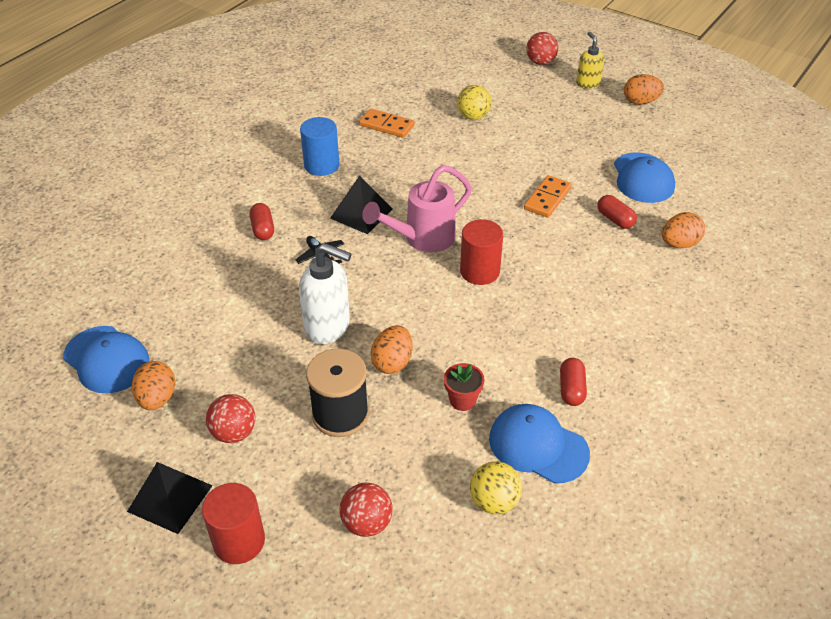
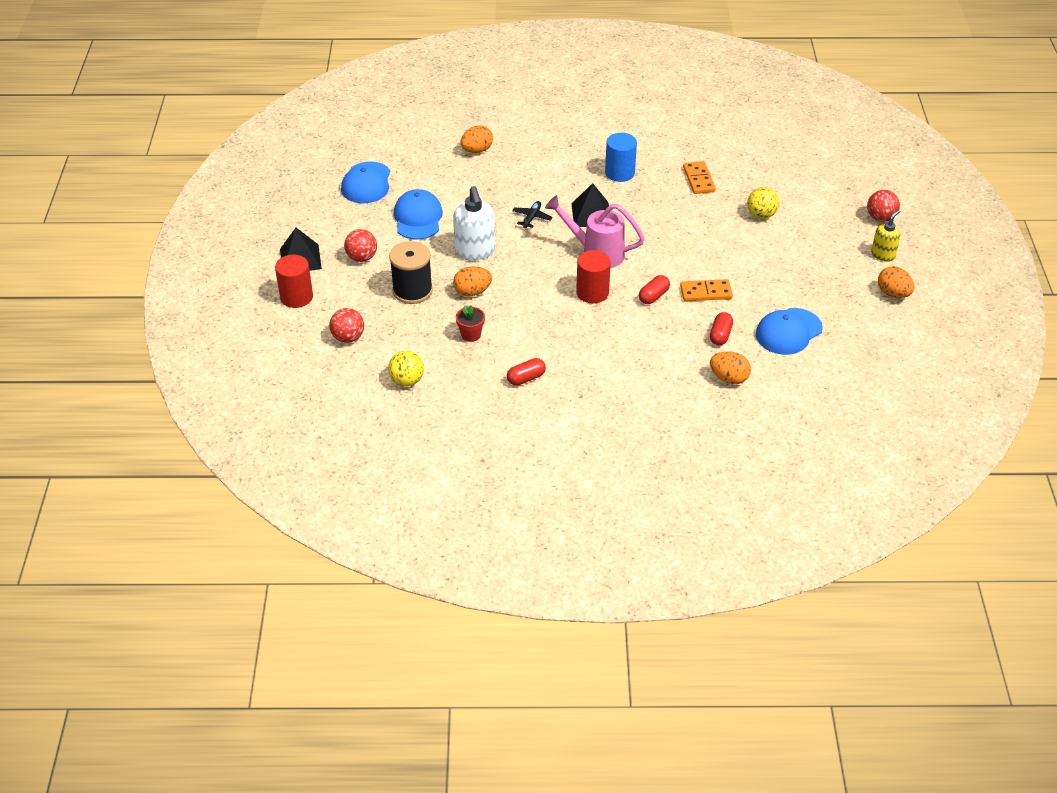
camera: 55 degrees right, 0 degrees up
orange egg [132,361,175,410] -> orange egg moved to [461,125,493,153]
red capsule [250,203,274,240] -> red capsule moved to [639,275,670,304]
blue cap [489,404,590,484] -> blue cap moved to [394,189,443,240]

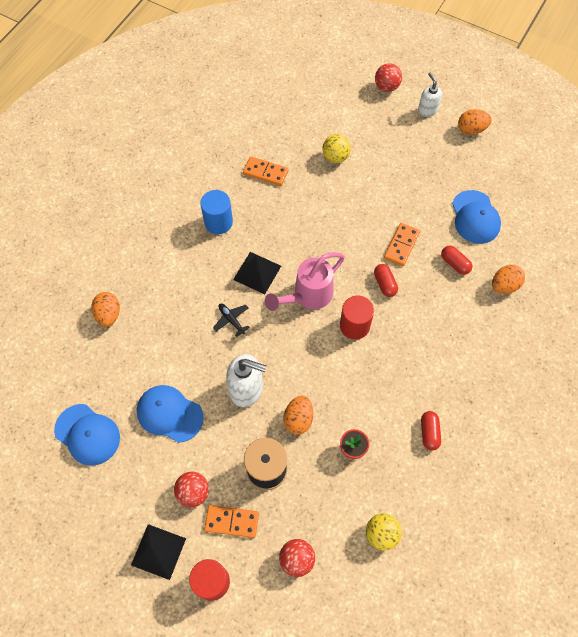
camera: 60 degrees left, 20 degrees up
yellow soap dispenser [871,209,900,262] -> white soap dispenser [418,73,442,117]
none -> orange domino [204,505,259,538]

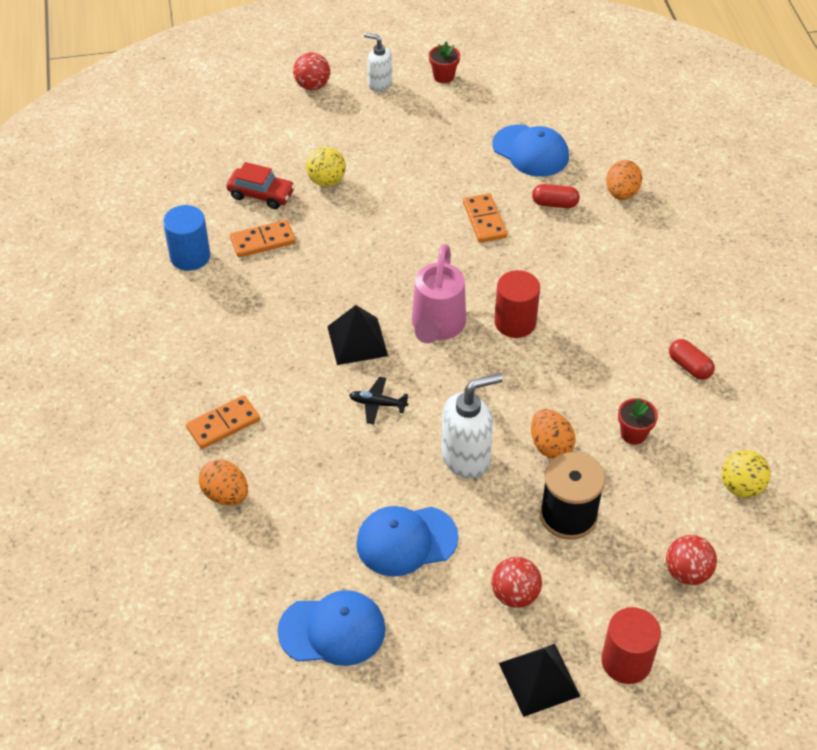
camera: 40 degrees left, 15 degrees down
blue cylinder [200,190,233,234] -> blue cylinder moved to [163,205,210,271]
orange domino [204,505,259,538] -> orange domino moved to [186,395,260,449]
red capsule [374,264,398,297] -> none
orange egg [458,109,492,135] -> red flower pot [429,41,460,83]
none -> red car [227,162,295,209]

